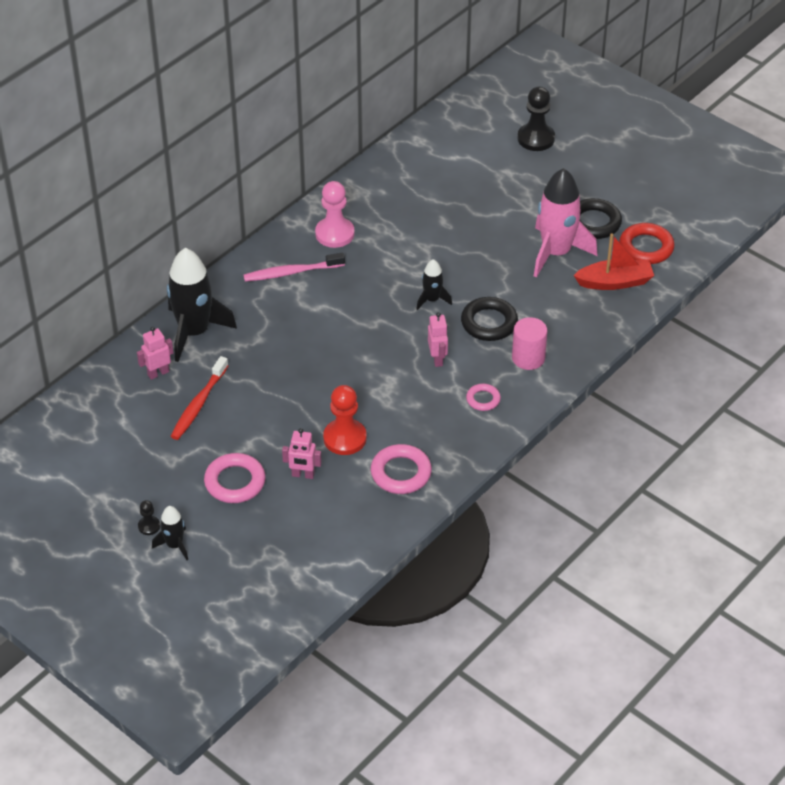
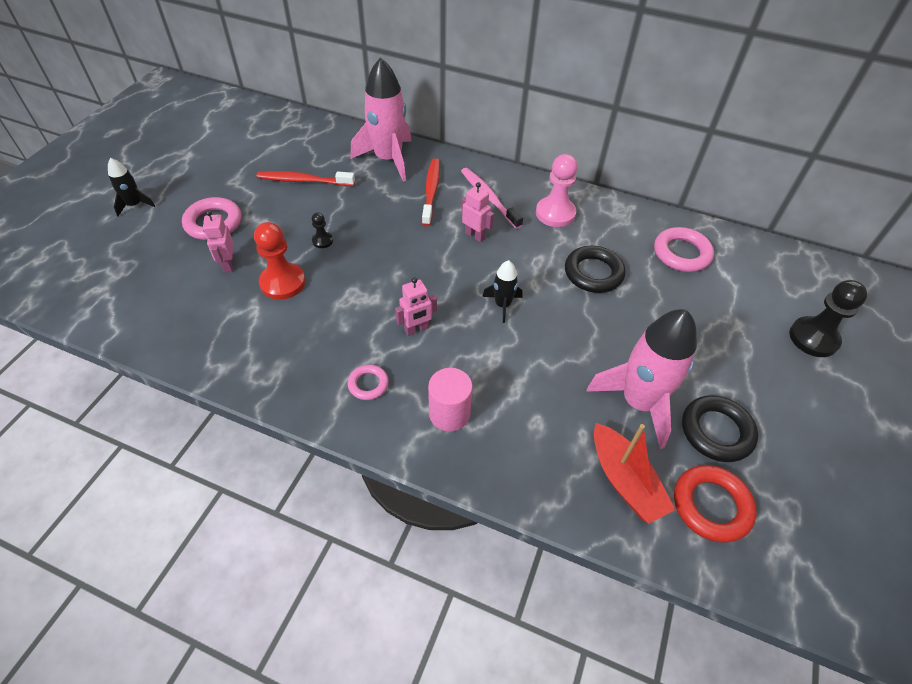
camera: 70 degrees right, 5 degrees up
pink robot [137,327,173,380] -> pink robot moved to [462,182,494,242]
black pawn [138,500,160,535] -> black pawn moved to [312,212,333,248]
black rocket [167,248,237,362] -> pink rocket [350,57,412,182]
pink ring [371,444,432,494] -> pink ring moved to [654,227,714,272]
black ring [461,297,518,341] -> black ring moved to [565,246,625,293]
none -> red toothbrush [422,158,440,226]

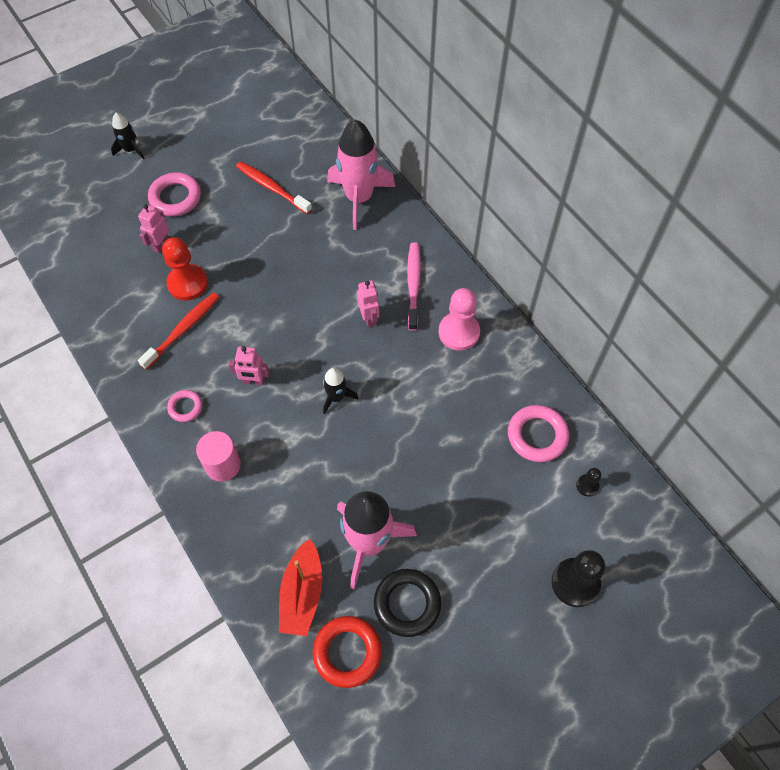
camera: 35 degrees right, 10 degrees up
black pawn [312,212,333,248] -> black pawn moved to [576,468,601,497]
red toothbrush [422,158,440,226] -> red toothbrush moved to [138,292,219,370]
black ring [565,246,625,293] -> none

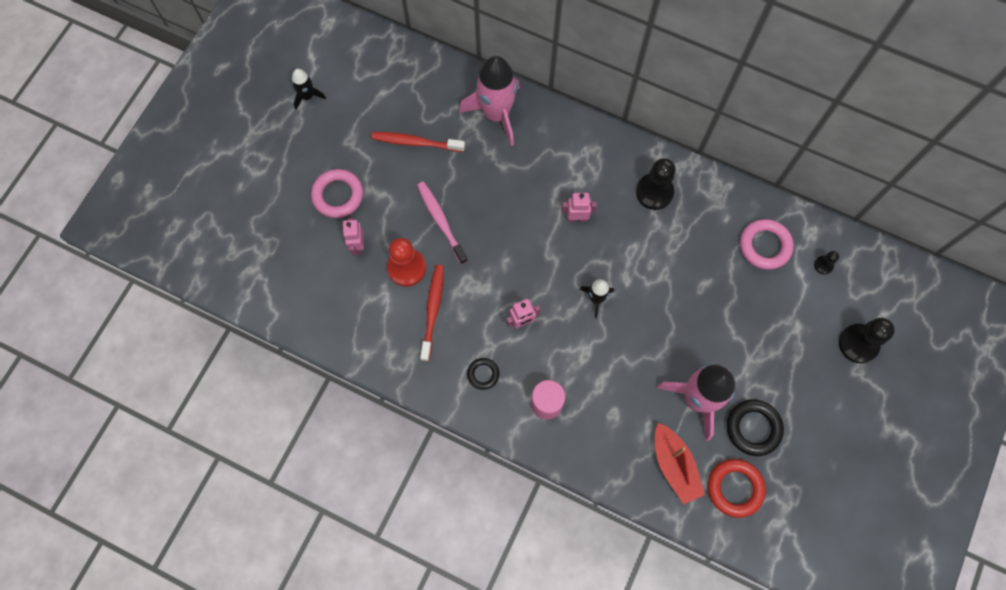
camera: 30 degrees left, 10 degrees up
black rocket [111,112,145,159] -> black rocket moved to [292,69,326,110]
pink ring [167,390,202,422] -> black ring [467,358,499,390]
pink robot [357,280,379,327] -> pink robot turned 45 degrees counterclockwise [562,193,597,222]
pink toothbrush [407,242,421,331] -> pink toothbrush moved to [417,181,468,265]
pink pawn [439,288,480,351] -> black pawn [636,158,676,210]

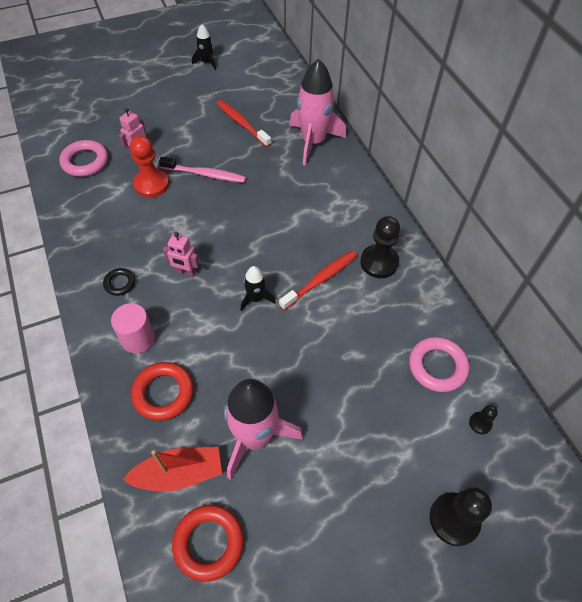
camera: 40 degrees right, 15 degrees down
pink ring [311,169,363,218] -> pink ring moved to [59,140,108,177]
pink toothbrush [417,181,468,265] -> pink toothbrush turned 90 degrees clockwise [159,157,246,183]
red toothbrush [420,265,444,361] -> red toothbrush moved to [279,251,357,310]
pink robot [562,193,597,222] -> none
red boat [655,423,705,504] -> red boat turned 120 degrees counterclockwise [123,447,222,492]
black ring [727,399,784,456] -> none
none -> red ring [131,362,194,421]

